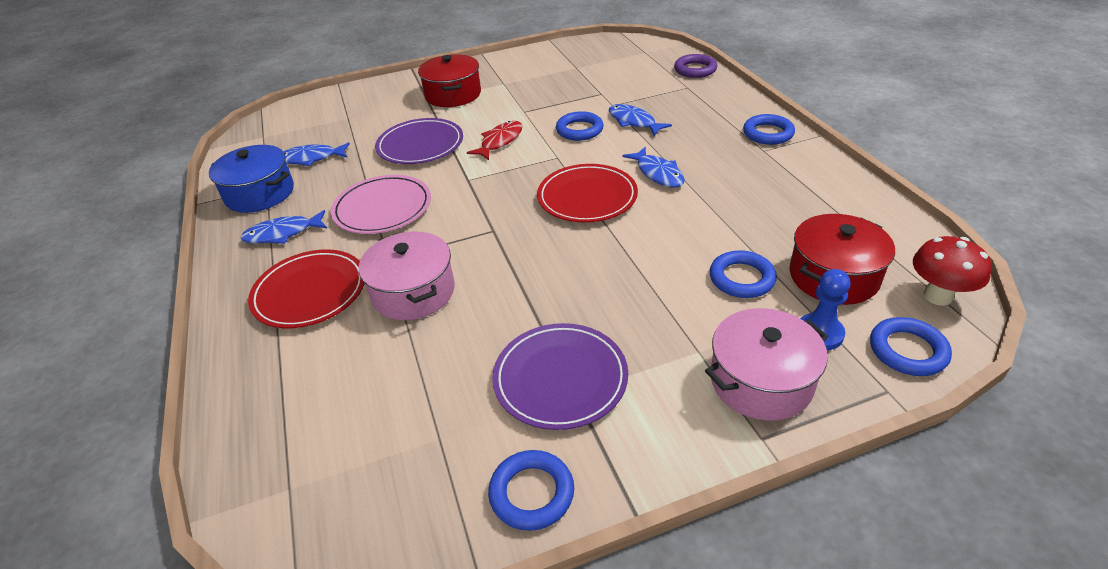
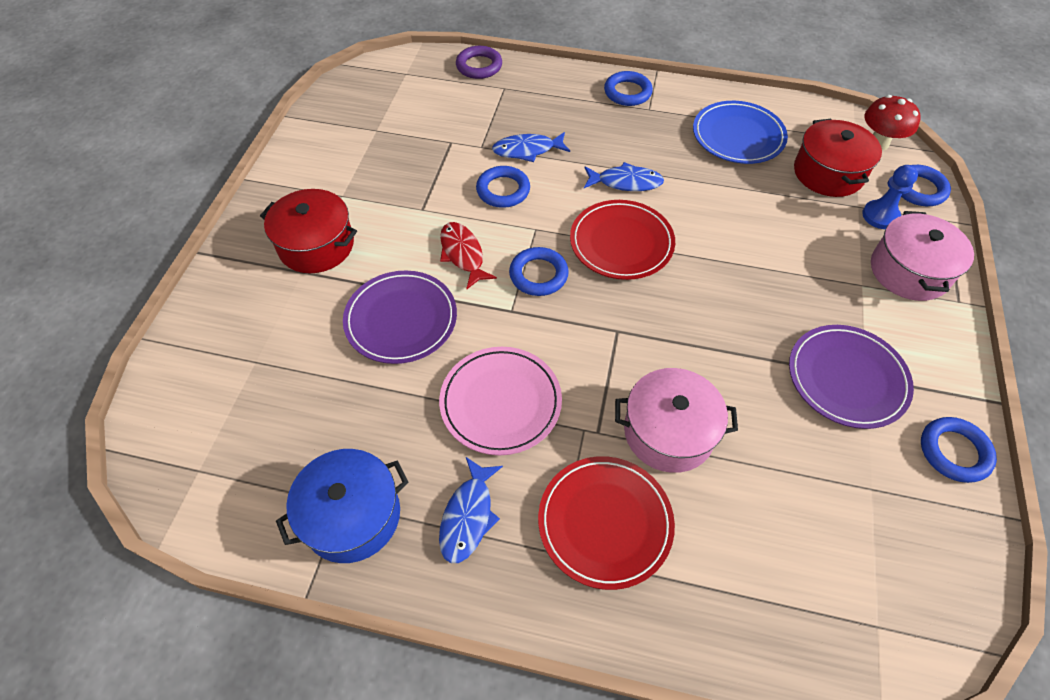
camera: 60 degrees left, 15 degrees up
blue fish [283,142,350,166] -> none
blue ring [710,250,777,298] -> blue ring moved to [509,247,569,296]
none -> blue plate [693,101,788,164]

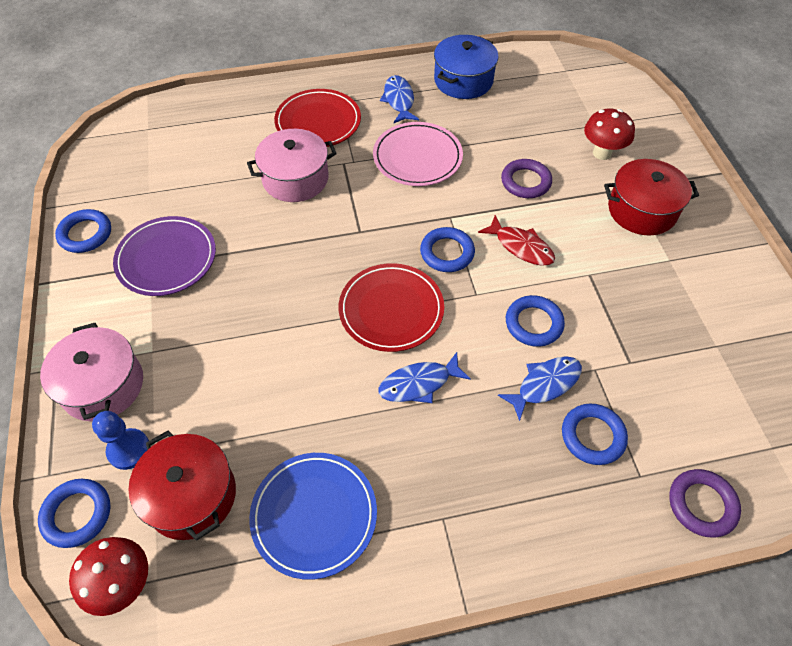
camera: 155 degrees right, 0 degrees up
purple plate [343,271,457,364] -> purple ring [501,159,552,198]
blue ring [604,71,653,106] -> blue ring moved to [562,403,628,465]
none -> red mushroom [584,109,635,160]

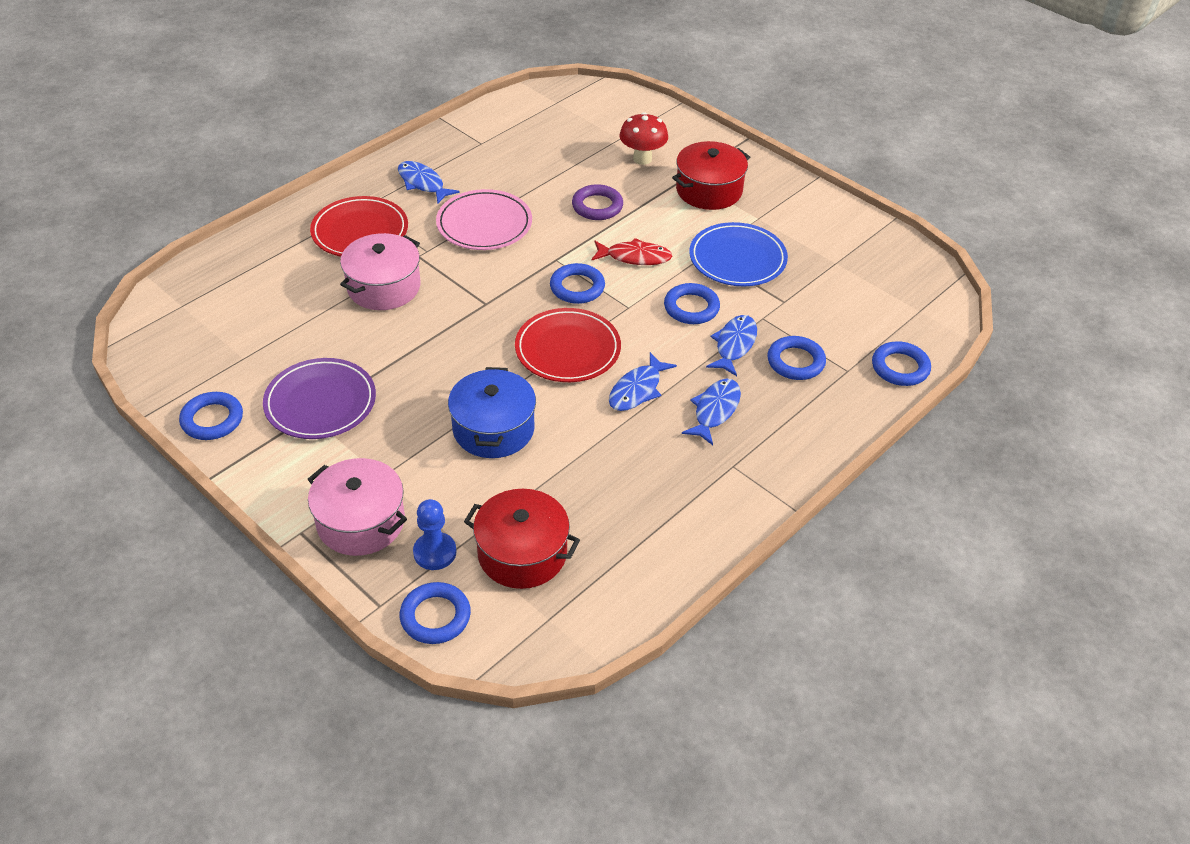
camera: 35 degrees left, 10 degrees down
red mushroom [69,537,148,616] -> none
blue plate [249,453,377,580] -> blue plate moved to [689,222,788,286]
blue pot [434,35,499,99] -> blue pot moved to [448,367,536,458]
purple ring [669,469,741,537] -> blue ring [872,341,931,386]
none -> blue fish [682,379,741,445]

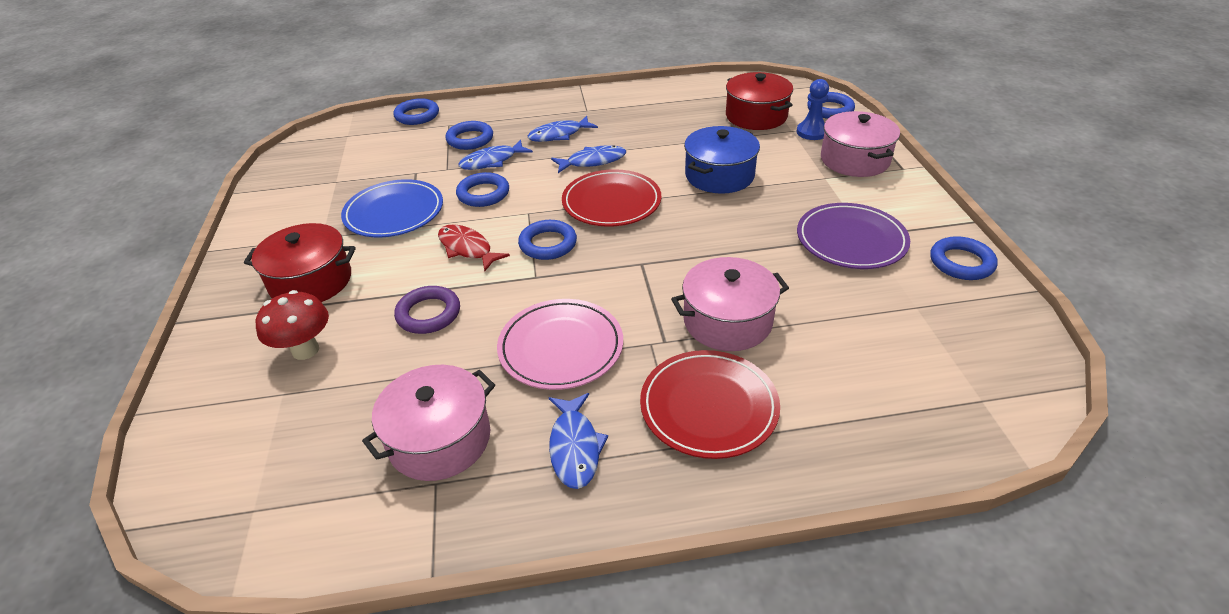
camera: 140 degrees left, 5 degrees down
none -> pink pot [362,365,495,481]

